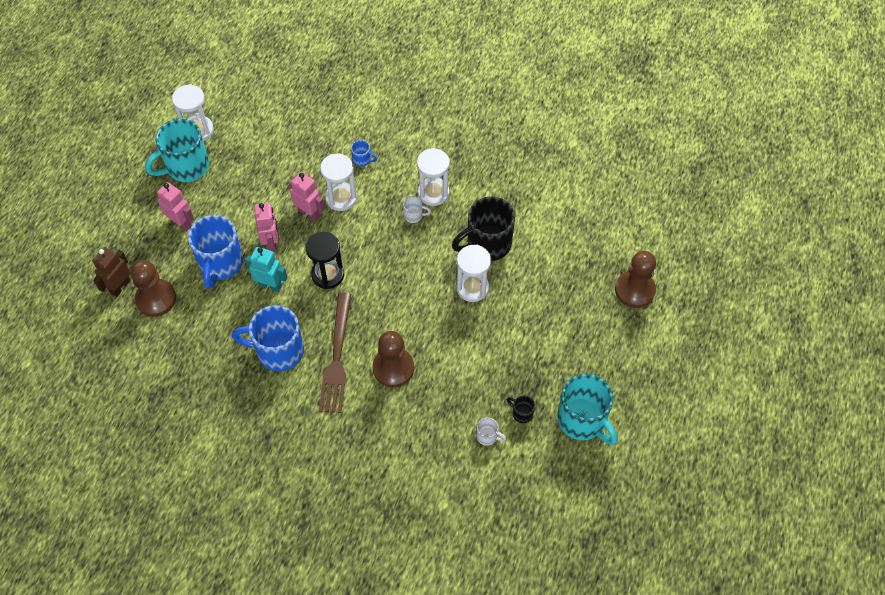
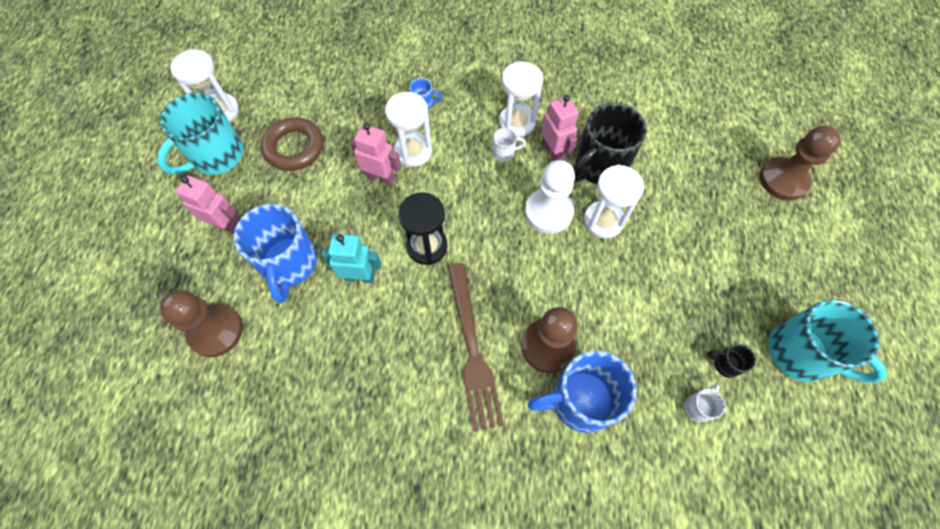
camera: 15 degrees left, 5 degrees up
brown robot [93,247,131,297] -> none
blue mug [232,305,304,371] -> blue mug moved to [528,351,637,433]
pink robot [254,203,279,252] -> pink robot moved to [541,95,578,161]
white mug [477,417,506,446] -> white mug turned 60 degrees counterclockwise [684,384,725,422]
none -> brown ring [261,117,323,171]
none -> white pawn [525,160,575,234]

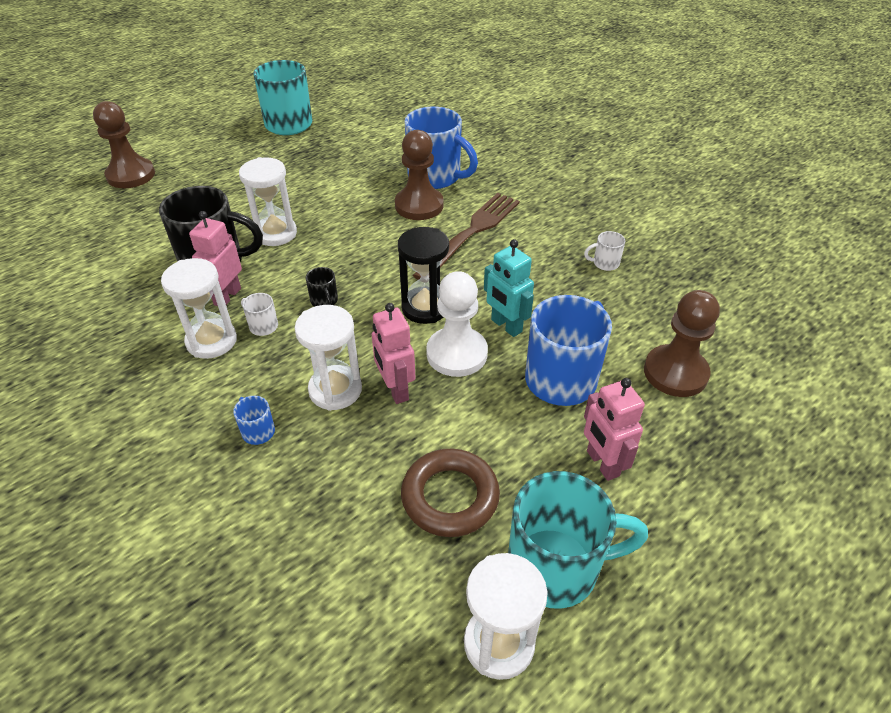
camera: 135 degrees left, 20 degrees down
white pawn [525,160,575,234] -> white pawn moved to [426,271,488,377]
white mug [684,384,725,422] -> white mug moved to [584,231,625,271]
black mug [707,344,756,378] -> black mug moved to [306,267,338,307]

